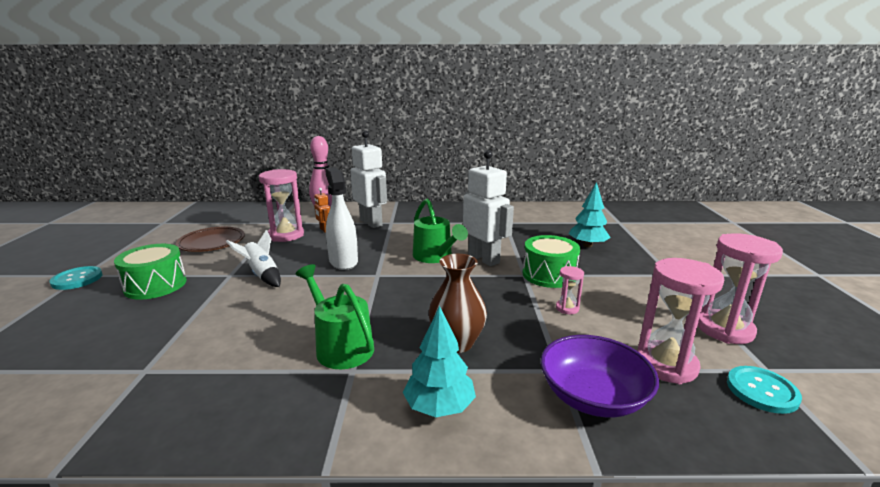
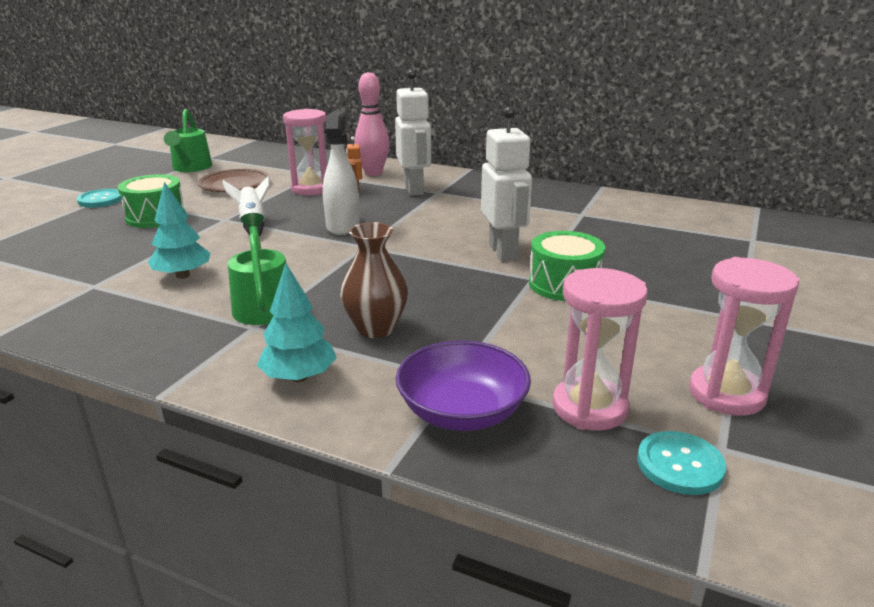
camera: 25 degrees right, 5 degrees up
green watering can [413,199,468,263] -> green watering can moved to [164,109,213,172]
pink hourglass [556,266,584,314] -> none
turquoise tree [569,182,611,247] -> turquoise tree moved to [148,182,210,279]

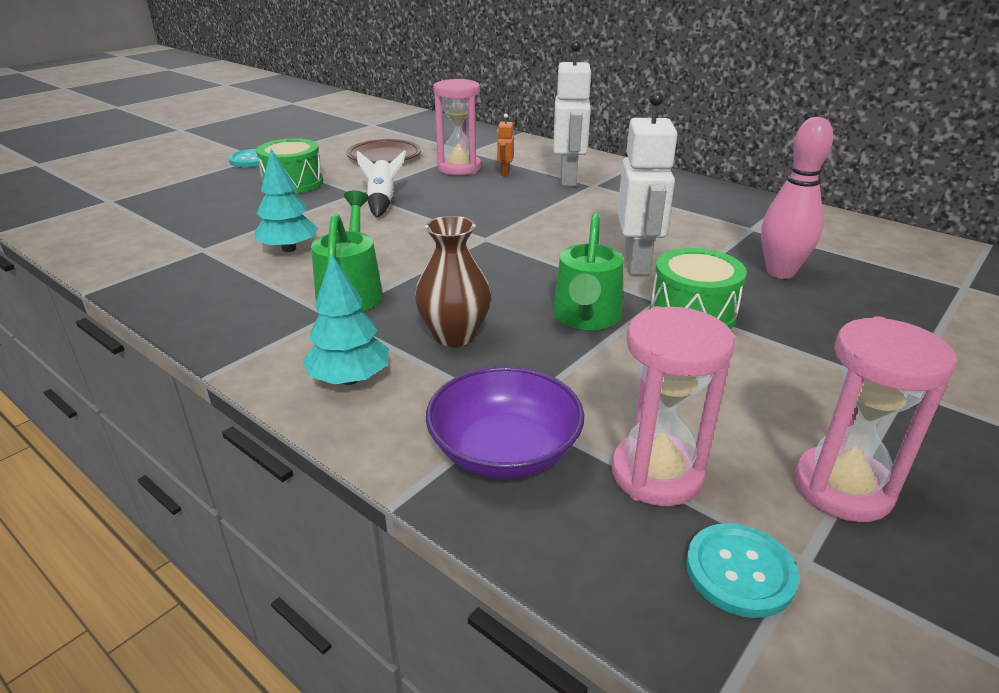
camera: 15 degrees right, 5 degrees up
green watering can [164,109,213,172] -> green watering can moved to [553,213,624,330]
white spray bottle [323,111,360,235] -> none
pink bowling pin [354,72,390,176] -> pink bowling pin moved to [761,117,833,279]

